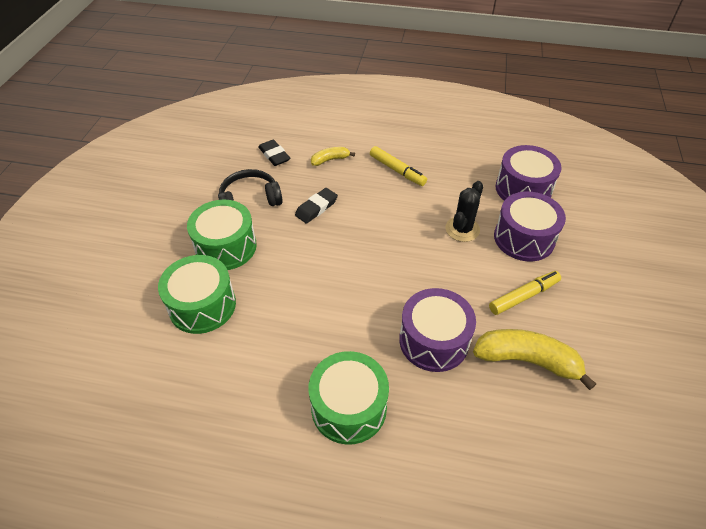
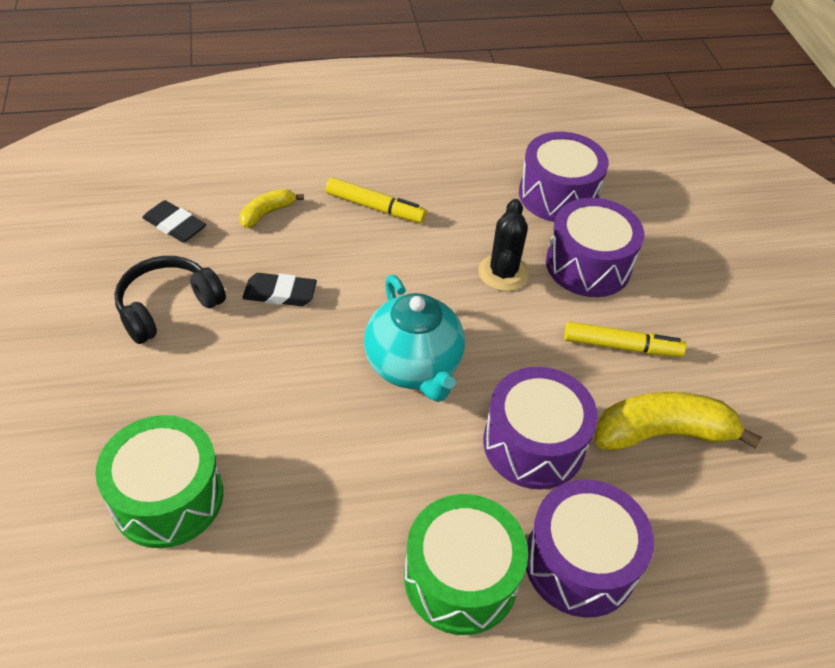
camera: 25 degrees left, 0 degrees up
green drum [187,200,257,270] -> none
black eraser [295,188,338,224] -> black eraser turned 75 degrees clockwise [242,273,317,306]
yellow marker [489,271,561,315] -> yellow marker turned 60 degrees clockwise [564,322,686,357]
none -> turquoise teapot [364,275,465,402]
none -> purple drum [526,480,654,618]

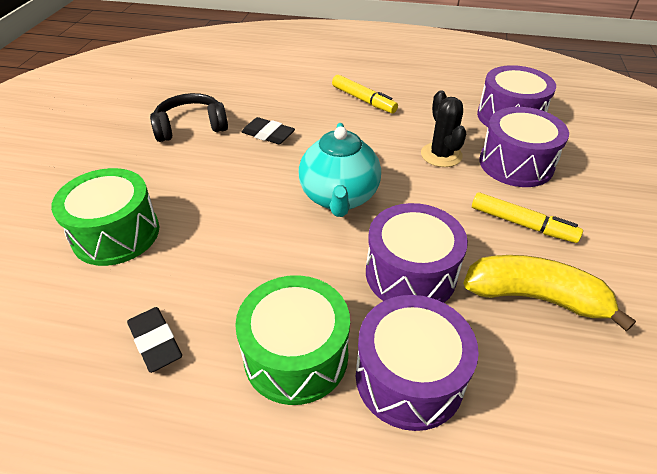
camera: 25 degrees right, 5 degrees down
black eraser [142,200,206,243] -> black eraser moved to [127,307,182,373]
yellow banana [240,189,304,228] -> none
black cactus [478,199,529,291] -> black cactus turned 45 degrees counterclockwise [421,90,466,167]

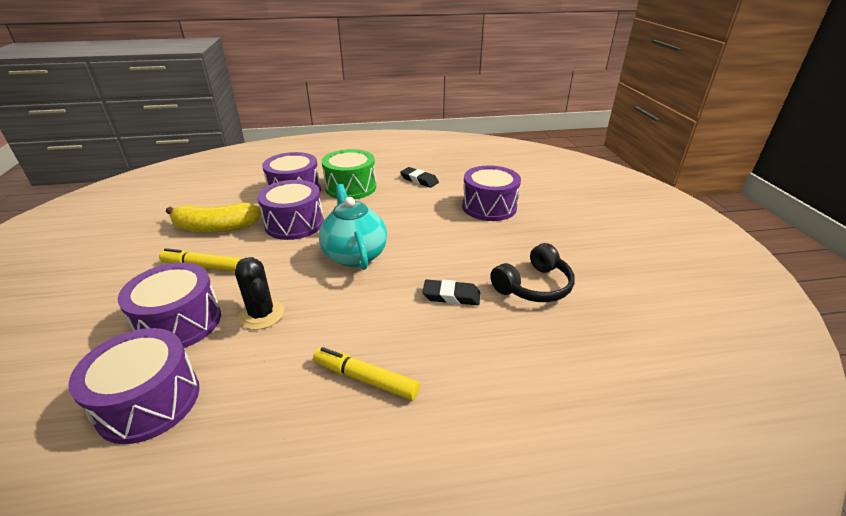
camera: 160 degrees right, 10 degrees down
green drum [51,168,159,266] -> purple drum [462,165,521,221]

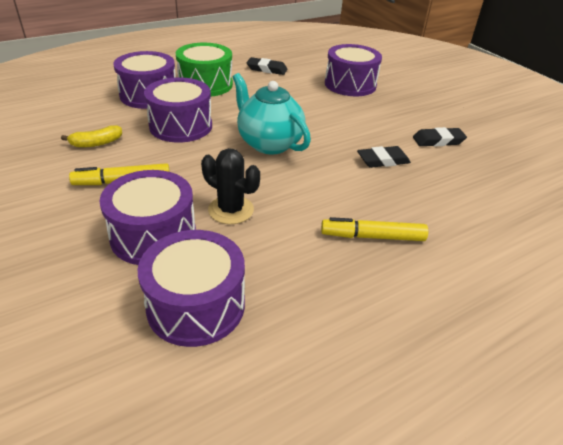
camera: 25 degrees left, 5 degrees up
yellow banana [166,202,261,233] -> yellow banana [61,125,122,147], size x0.53
black headphones [490,243,575,302] -> black eraser [413,127,467,146]

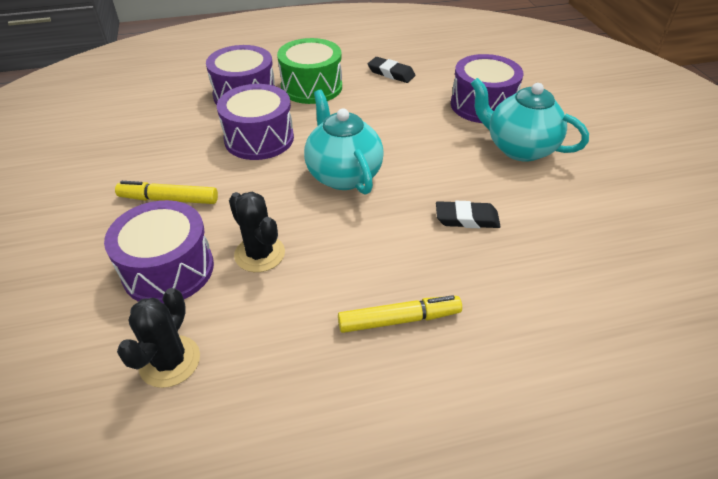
camera: 20 degrees right, 5 degrees up
yellow banana [61,125,122,147] -> none
purple drum [138,230,245,347] -> black cactus [117,288,200,388]
yellow marker [321,217,428,241] -> yellow marker turned 150 degrees clockwise [338,295,462,333]
black eraser [413,127,467,146] -> none
none -> turquoise teapot [471,78,589,162]

